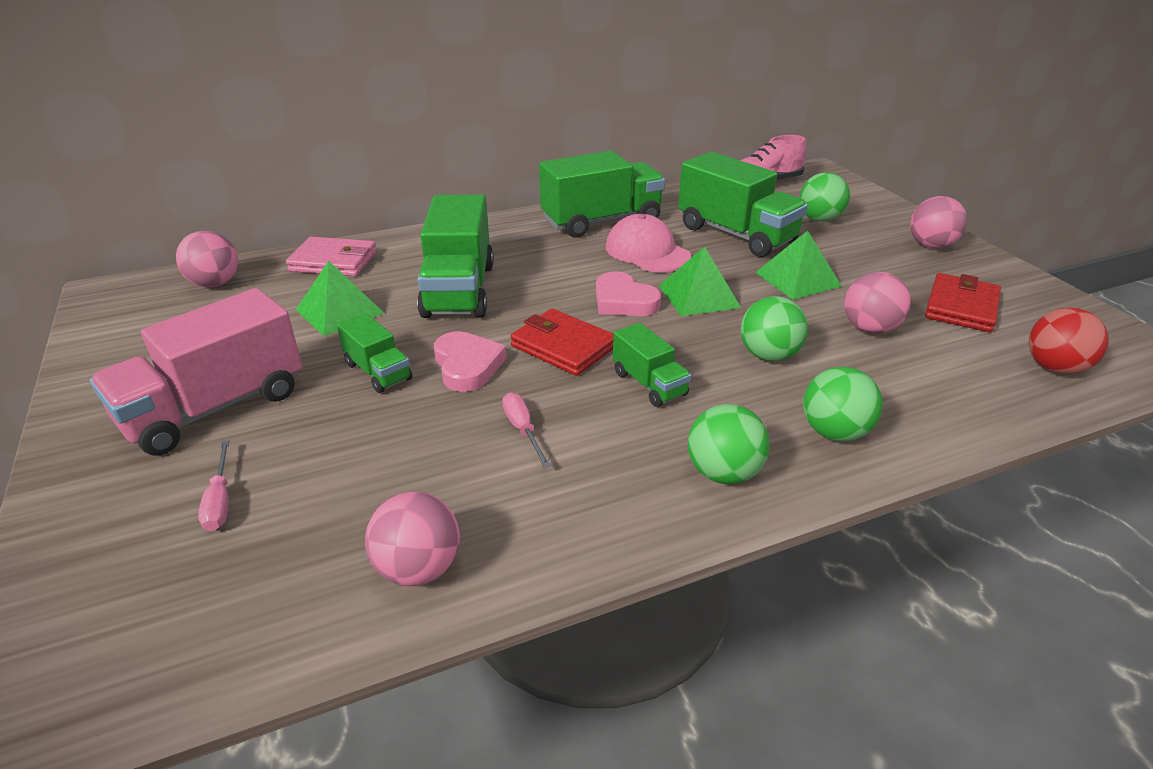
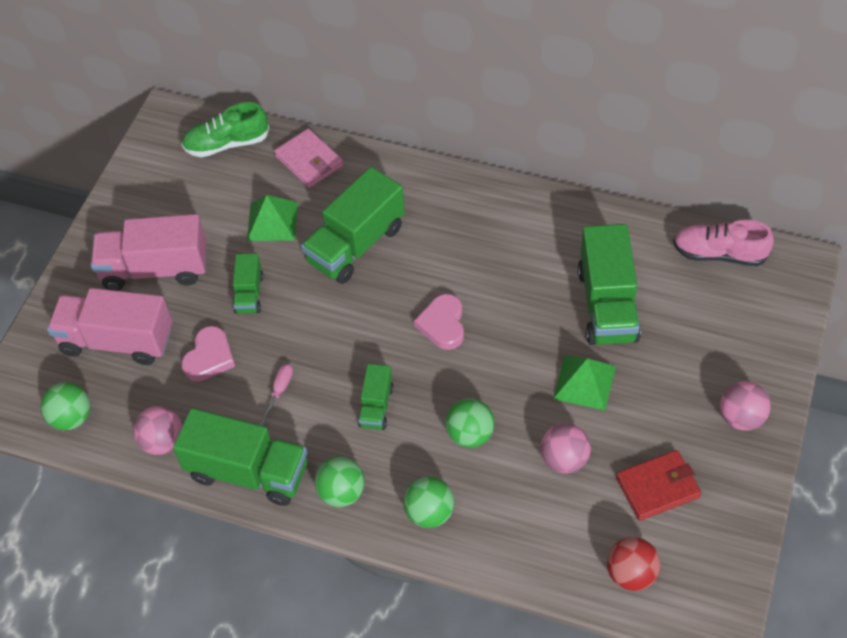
camera: 45 degrees right, 20 degrees up
pink ball [176,231,238,287] -> green shoe [181,102,269,157]
pink screwdriver [198,440,229,531] -> pink truck [47,288,172,365]
pink heart [434,331,507,392] -> pink heart moved to [181,326,235,381]
red wallet [510,309,614,376] -> none
green truck [539,151,665,237] -> green truck moved to [173,408,307,506]
pink cap [606,214,691,272] -> none
green pyramid [659,247,741,317] -> none
green ball [799,172,850,222] -> green ball moved to [41,382,90,430]

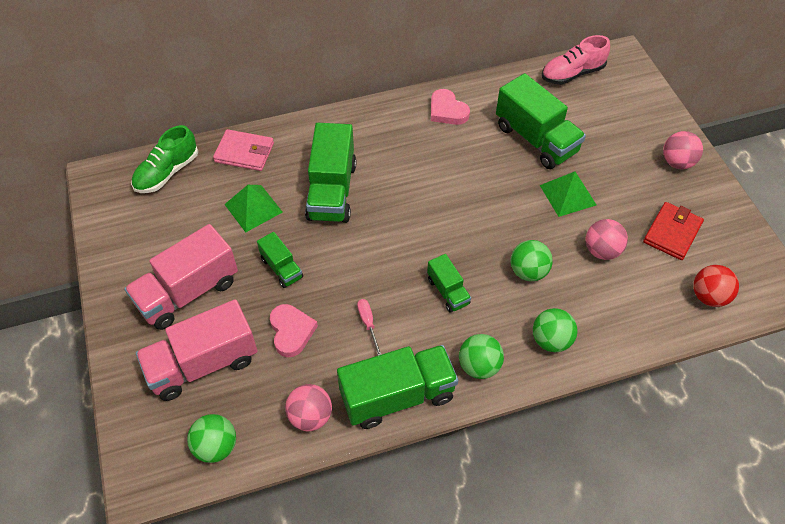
camera: 40 degrees left, 0 degrees up
pink heart [414,294,464,350] -> pink heart moved to [431,89,470,125]

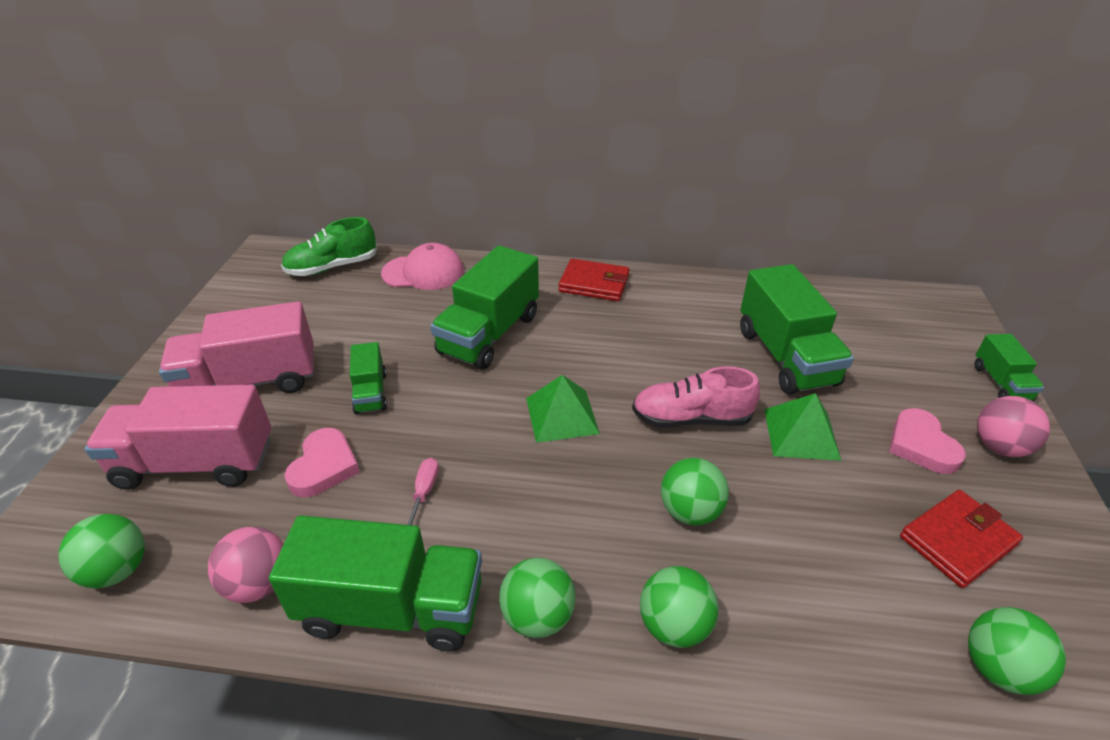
camera: 25 degrees right, 15 degrees down
pink wallet [213,129,274,171] -> pink cap [381,243,464,290]
green pyramid [224,185,283,232] -> green pyramid moved to [526,375,600,443]
green truck [427,254,471,313] -> green truck moved to [974,334,1044,401]
pink heart [431,89,470,125] -> pink heart moved to [889,408,966,474]
pink shoe [542,35,610,85] -> pink shoe moved to [632,366,760,428]
pink ball [586,219,628,260] -> none
red ball [693,265,739,307] -> green ball [968,607,1066,695]
none -> red wallet [559,259,630,301]

